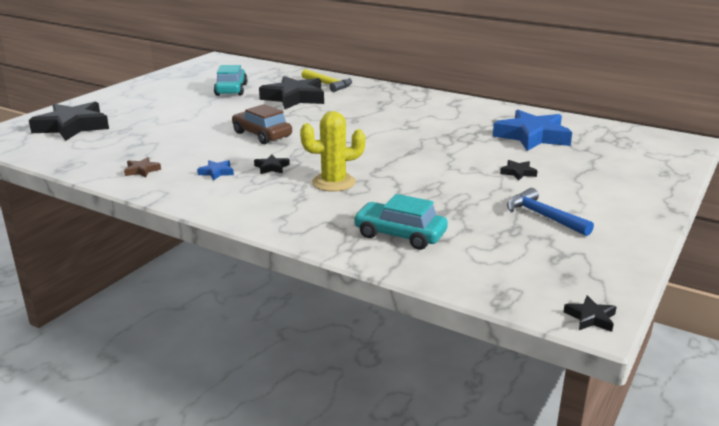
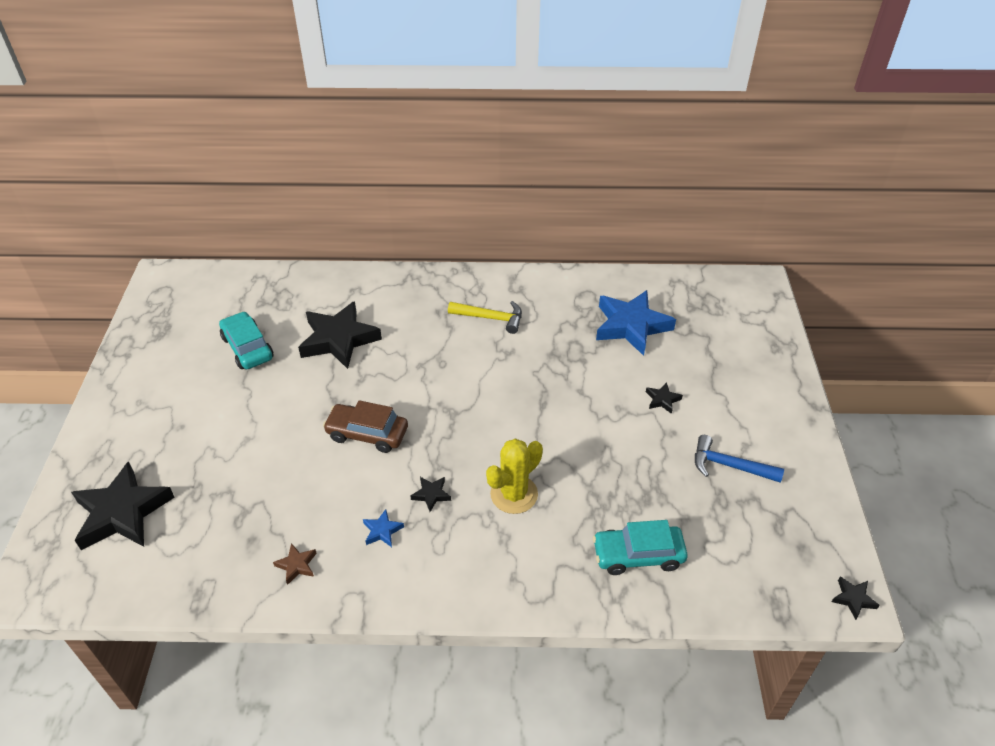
camera: 30 degrees left, 20 degrees up
yellow hammer [301,69,352,92] -> yellow hammer moved to [448,301,522,334]

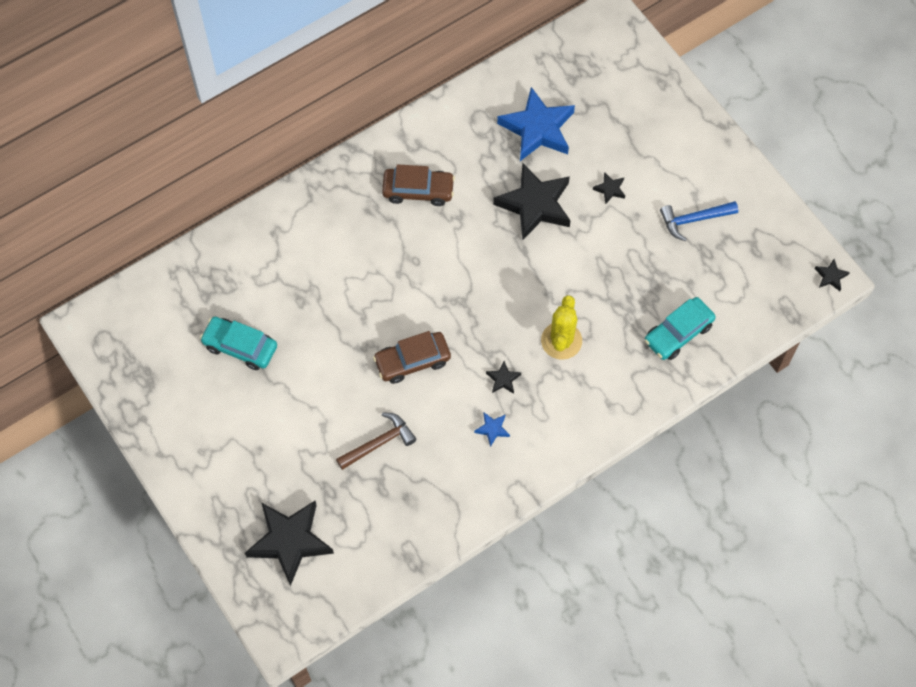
camera: 35 degrees left, 20 degrees up
brown star [273,543,317,585] -> none
black star [298,301,382,369] -> black star moved to [493,163,571,240]
yellow hammer [448,301,522,334] -> brown car [382,164,455,206]
none -> brown hammer [336,412,417,470]

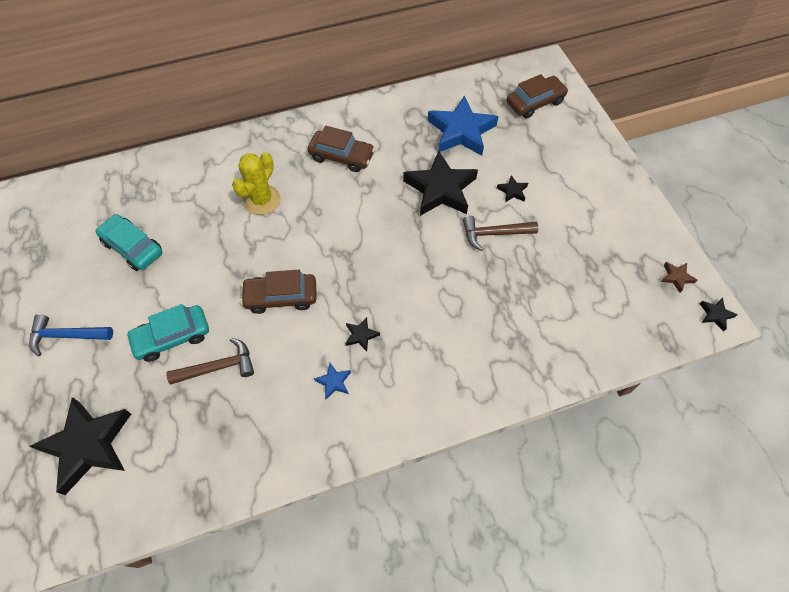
camera: 15 degrees right, 5 degrees down
yellow cactus [541,295,582,360] -> yellow cactus moved to [232,152,281,215]
turquoise car [645,297,716,360] -> turquoise car moved to [126,304,209,362]
blue hammer [660,201,738,241] -> blue hammer moved to [29,314,113,356]
none -> brown hammer [463,216,538,251]
none -> brown car [506,74,568,119]
none -> brown star [661,262,697,293]

